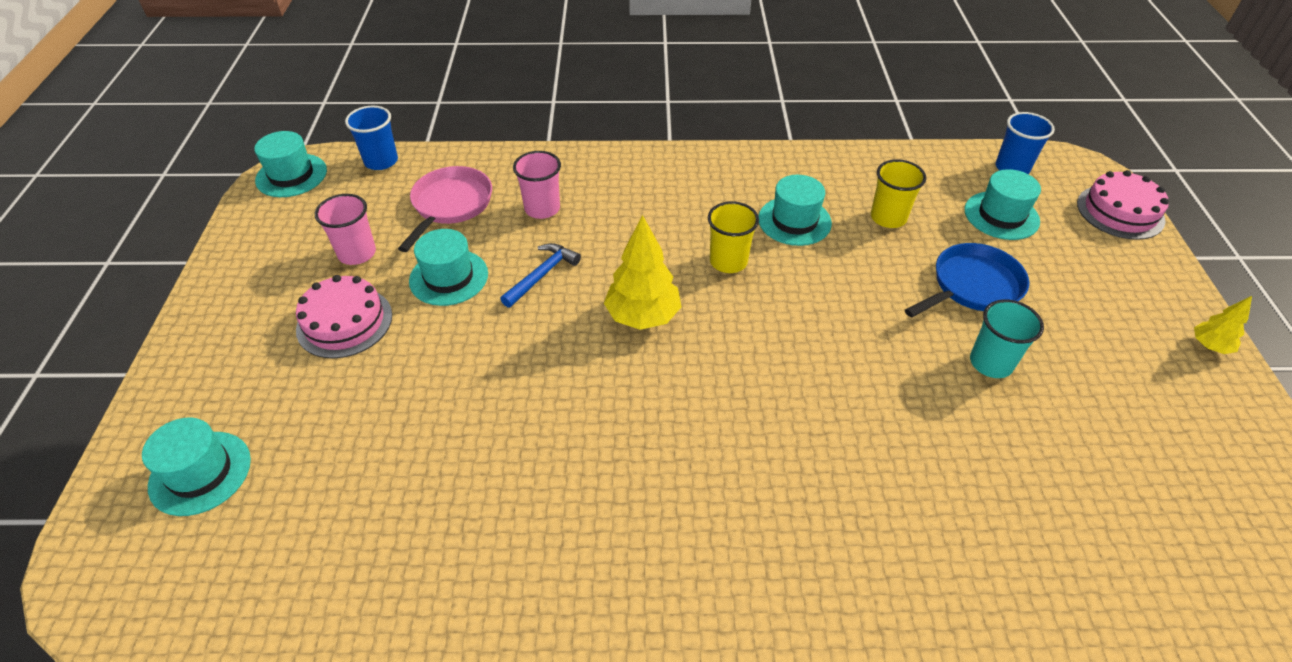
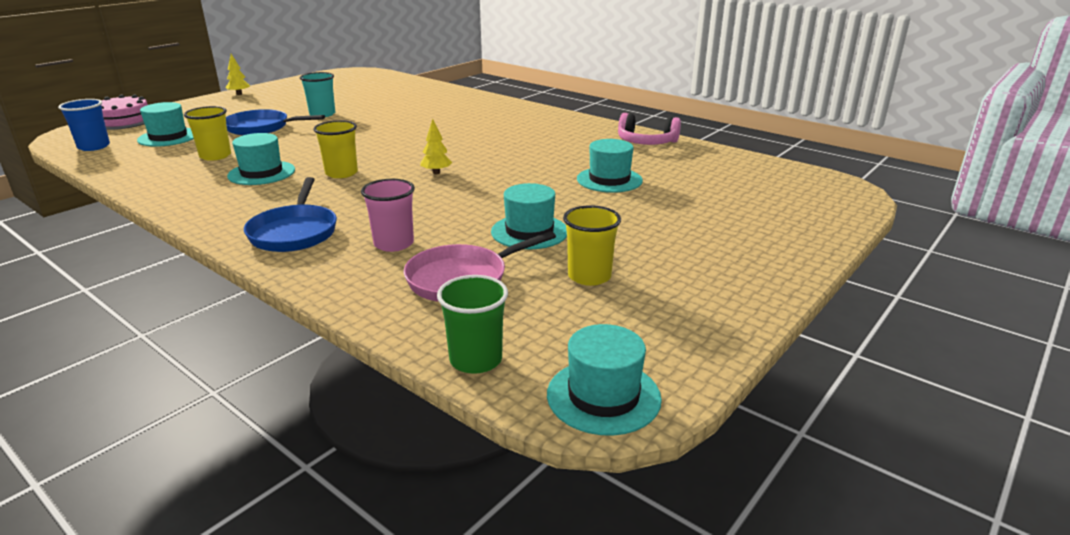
camera: 140 degrees left, 20 degrees down
turquoise hat [142,417,251,516] -> turquoise hat moved to [577,139,643,193]
pink cake [296,275,392,358] -> none
pink cup [315,194,376,265] -> yellow cup [563,205,621,286]
blue cup [345,106,398,170] -> green cup [437,275,508,374]
blue hammer [500,243,581,308] -> none
yellow tree [604,215,681,330] -> yellow tree [420,119,452,174], size x0.54
none -> blue pan [244,177,337,252]
none -> pink headphones [618,113,681,145]

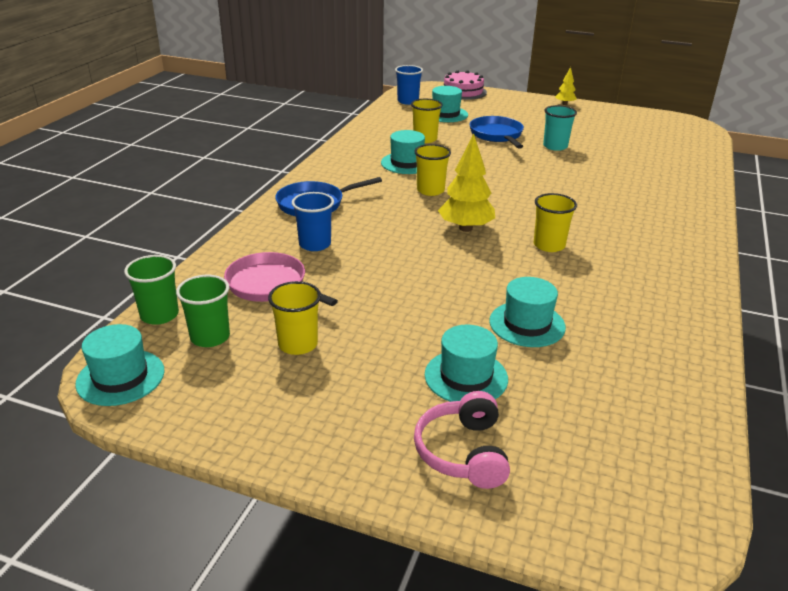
camera: 70 degrees right, 5 degrees up
pink cup [361,179,415,252] -> blue cup [292,192,334,251]
yellow tree [420,119,452,174] -> yellow tree [438,134,495,232], size x1.86
turquoise hat [491,183,567,249] -> turquoise hat moved to [425,325,508,402]
pink headphones [618,113,681,145] -> pink headphones moved to [414,391,510,489]
none -> green cup [176,275,230,347]
none -> yellow cup [534,193,577,252]

